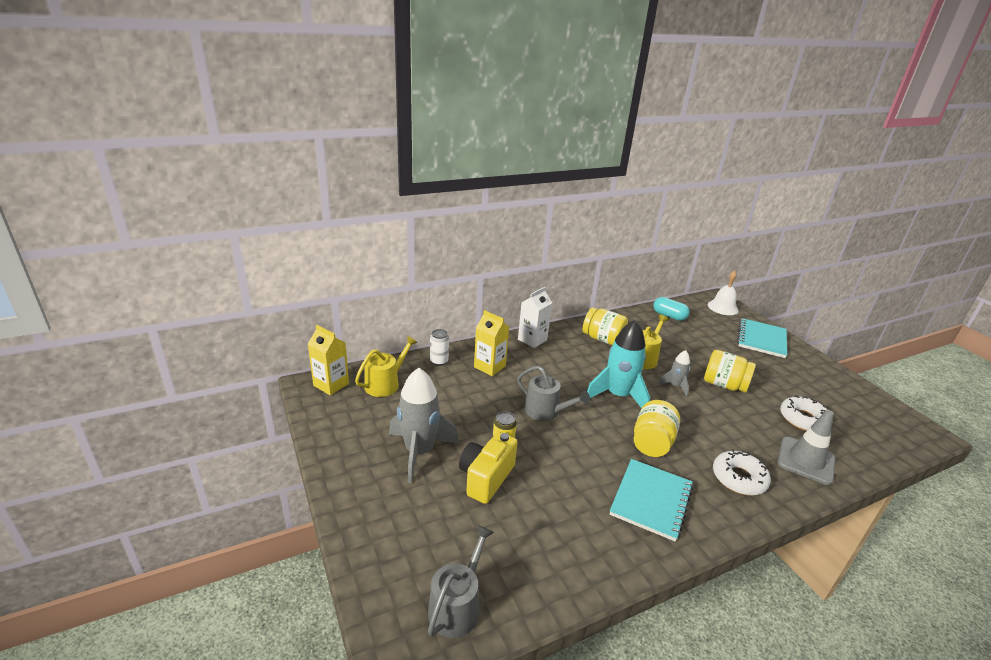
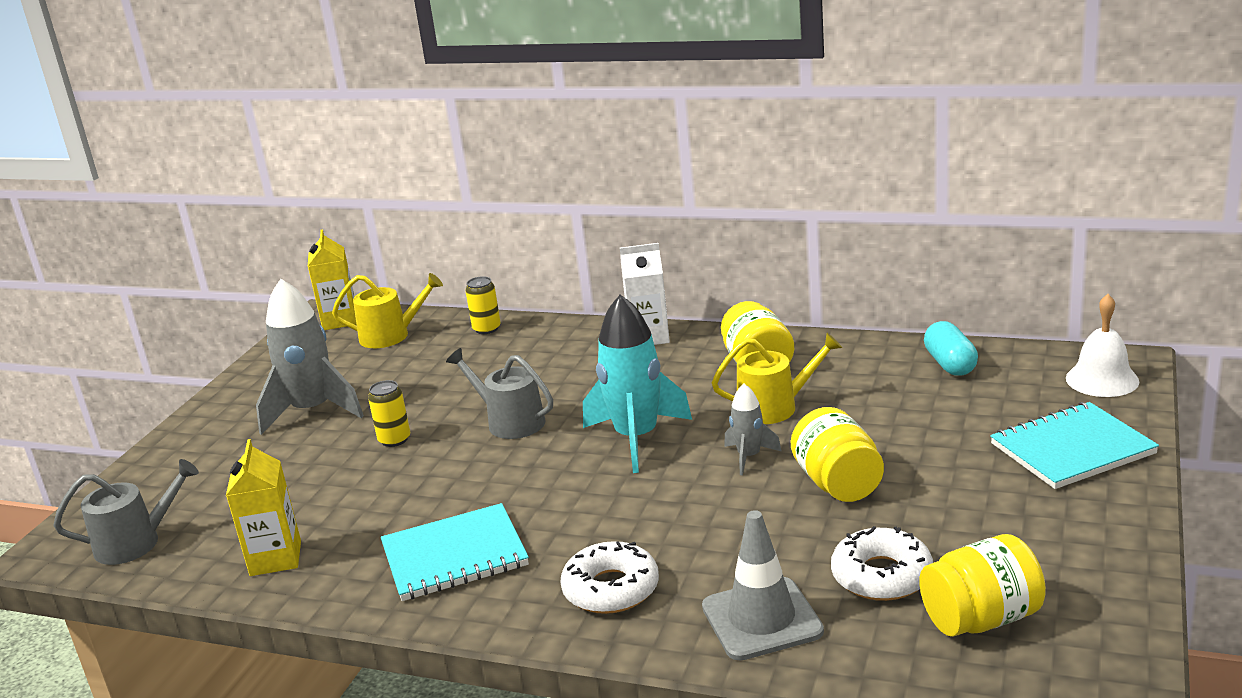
camera: 50 degrees right, 5 degrees down
white can [430,329,449,366] -> yellow can [465,276,501,334]
yellow camera [459,432,518,504] -> none
yellow carton [474,310,509,376] -> yellow carton moved to [226,439,301,576]
grey watering can [517,366,590,421] -> grey watering can turned 135 degrees clockwise [446,348,553,439]
yellow jar [634,400,680,457] -> yellow jar moved to [919,534,1046,637]

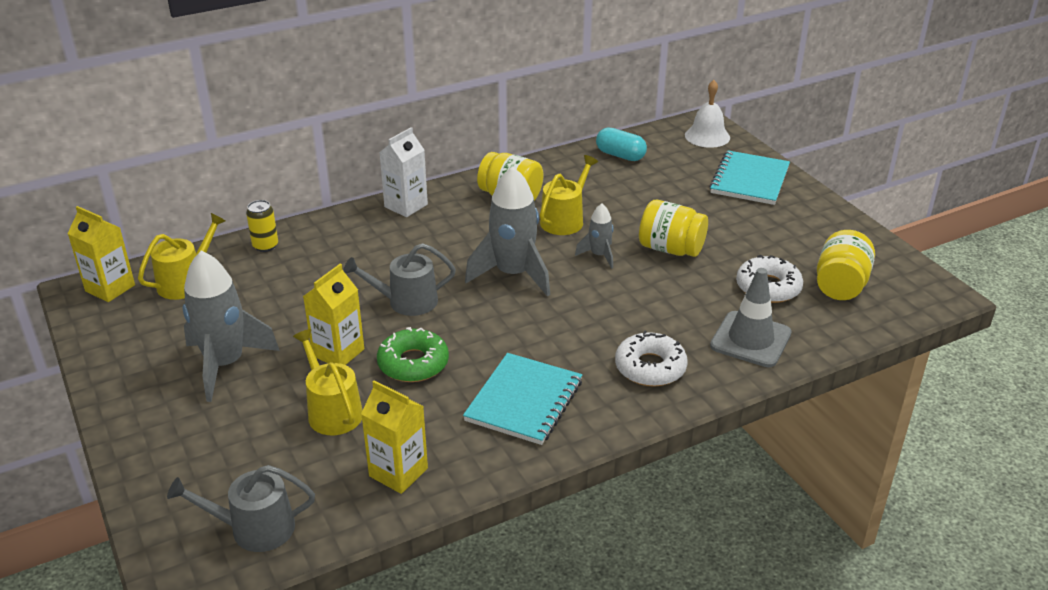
camera: 50 degrees left, 10 degrees up
grey watering can [53,459,199,565] -> grey watering can turned 120 degrees counterclockwise [167,465,315,552]
yellow can [368,380,410,447] -> yellow carton [303,264,364,365]
turquoise rocket [583,295,692,473] -> grey rocket [465,166,550,297]
none -> yellow watering can [293,329,363,435]
none -> green donut [377,327,449,382]

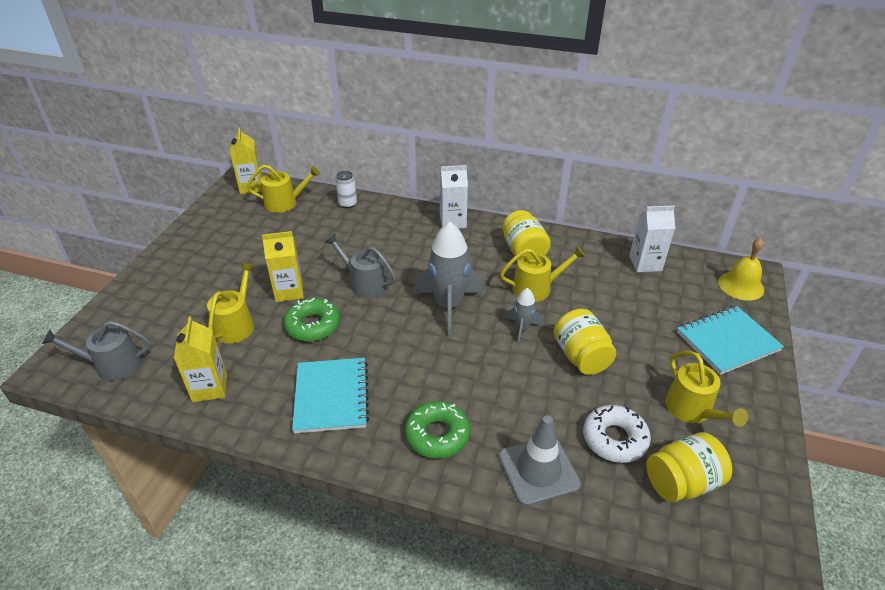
camera: 45 degrees right, 5 degrees up
grey watering can [167,465,315,552] -> grey watering can turned 45 degrees counterclockwise [42,321,151,381]
grey rocket [183,251,280,402] -> none
yellow can [246,200,278,252] -> white can [335,171,357,208]
turquoise notebook [463,353,582,445] -> turquoise notebook turned 75 degrees counterclockwise [292,358,369,434]
turquoise capsule [596,127,647,161] -> white carton [629,205,675,272]
white donut [615,330,688,387] -> green donut [405,401,470,458]
white bell [685,80,730,148] -> yellow bell [718,238,764,301]
none -> yellow watering can [665,351,748,427]

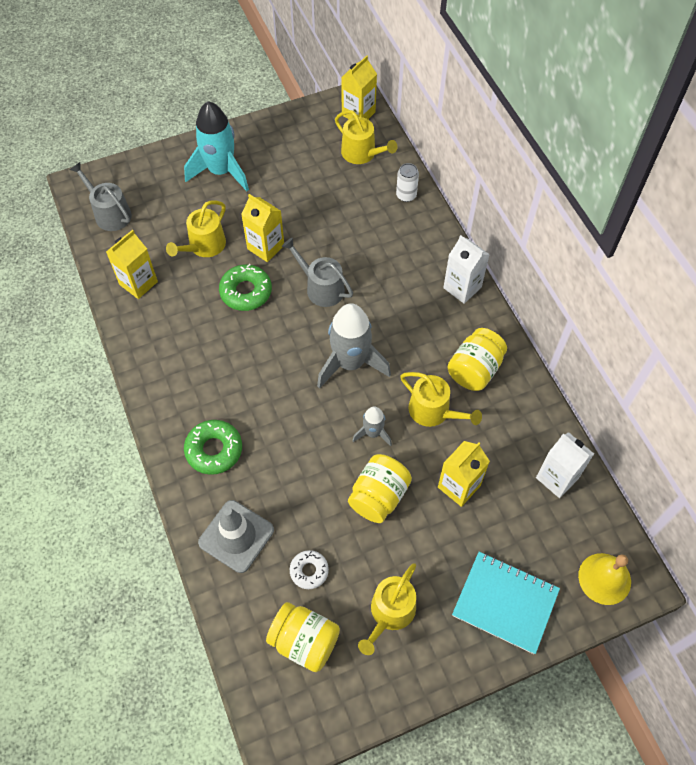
camera: 50 degrees right, 20 degrees up
yellow watering can [207,263,255,344] -> yellow watering can turned 150 degrees clockwise [166,201,226,257]
turquoise notebook [292,358,369,434] -> none
grey watering can [325,234,396,298] -> grey watering can turned 45 degrees counterclockwise [282,238,353,307]
white donut [583,405,651,463] -> white donut [290,550,329,589], size x0.63
none -> turquoise rocket [184,101,249,191]
none -> yellow carton [438,441,490,507]

